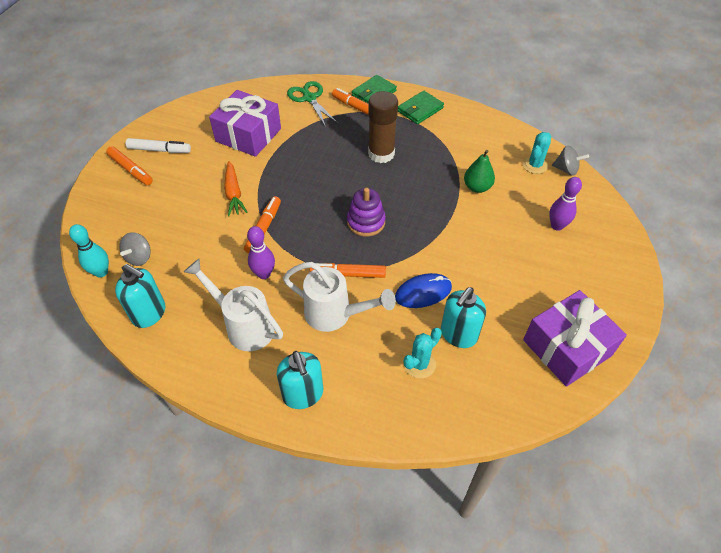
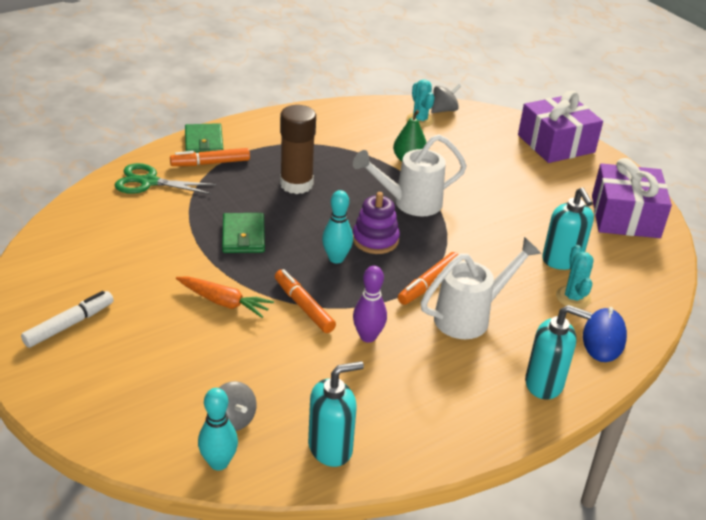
camera: 55 degrees left, 15 degrees down
orange marker [106,146,153,185] -> none
white watering can [184,259,283,351] -> white watering can moved to [353,134,467,216]
purple gift [209,90,281,157] -> purple gift moved to [518,91,603,163]
blue mouse [395,273,452,308] -> blue mouse moved to [583,307,627,362]
green wallet [398,91,444,124] -> green wallet moved to [222,213,265,253]
purple bowling pin [549,177,582,231] -> none
none -> turquoise bowling pin [322,190,353,264]

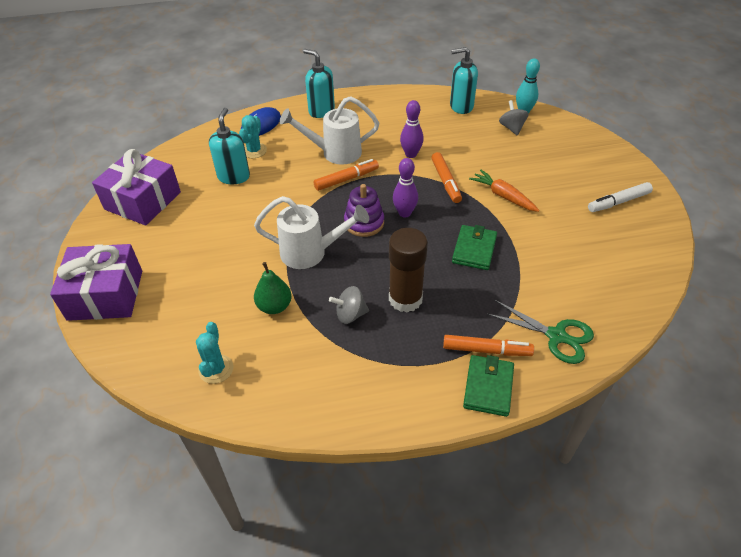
camera: 155 degrees left, 10 degrees up
turquoise bowling pin [322,190,353,264] -> purple bowling pin [393,158,418,218]
grey spinning top [431,83,461,113] -> grey spinning top moved to [329,286,369,324]

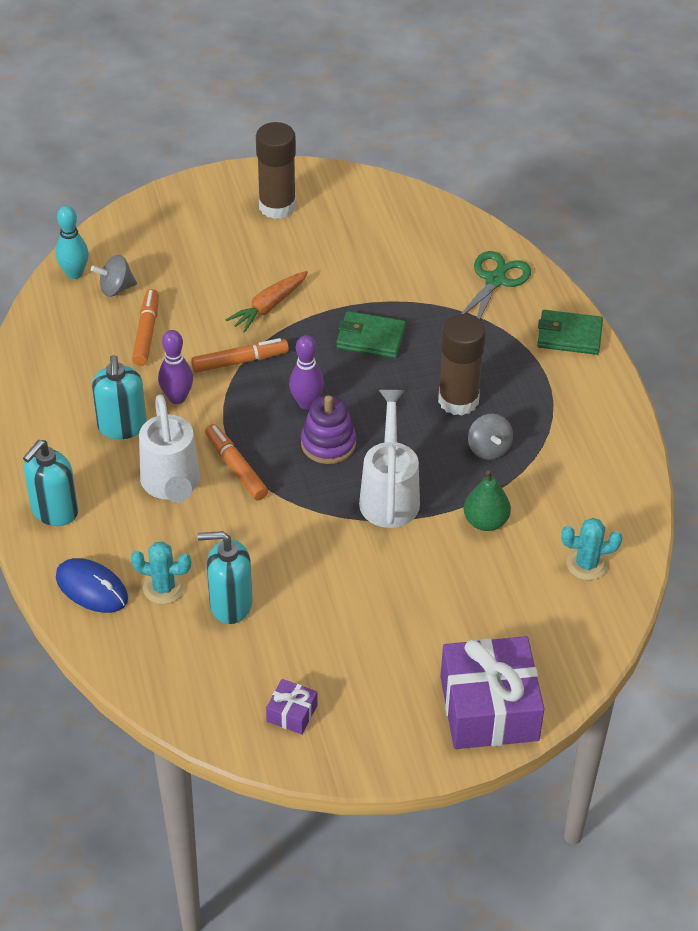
camera: 95 degrees left, 0 degrees up
purple gift [92,149,181,225] -> purple gift [266,679,317,734], size x0.44
orange marker [443,335,534,356] -> orange marker moved to [132,289,159,366]
turquoise soap dispenser [450,47,478,114] -> turquoise soap dispenser moved to [92,355,146,439]
white marker [588,182,653,212] -> brown glue stick [256,122,296,219]

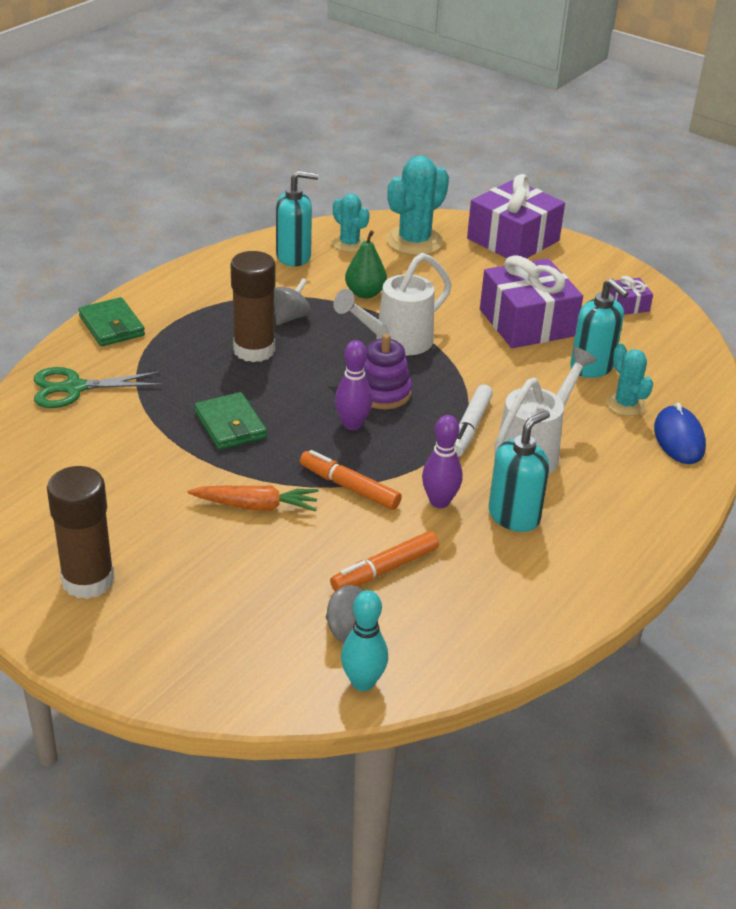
camera: 130 degrees left, 10 degrees down
turquoise soap dispenser [23,440,78,526] -> turquoise soap dispenser moved to [276,170,318,267]
orange marker [205,424,268,500] -> white marker [455,385,493,457]
none -> turquoise cactus [386,155,449,256]
none -> purple gift [480,255,583,348]

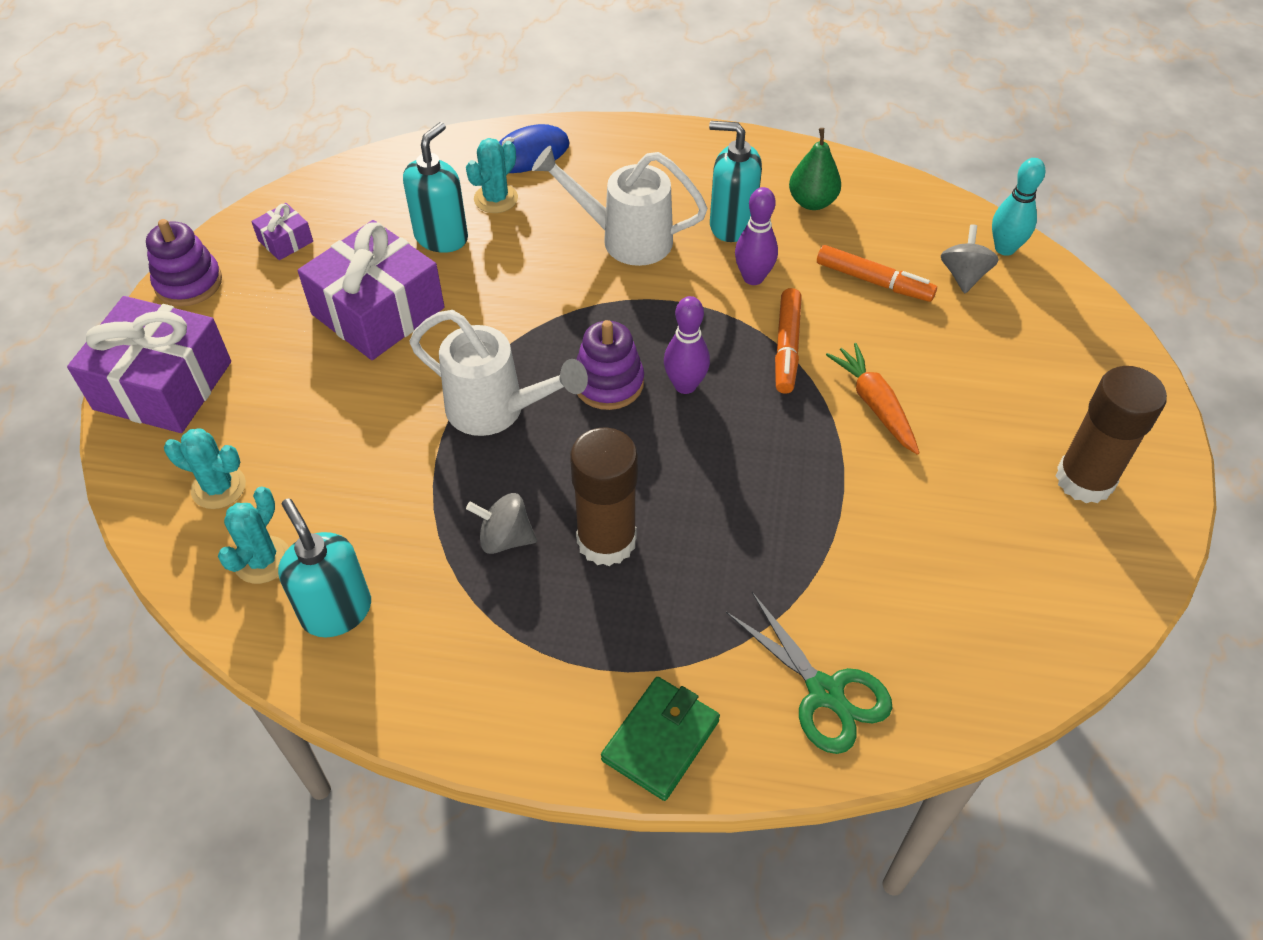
camera: 115 degrees left, 15 degrees up
green wallet [195,392,267,450] -> none
green pear [345,230,387,298] -> green pear moved to [789,128,841,210]
turquoise cactus [386,155,449,256] -> turquoise cactus [164,428,246,509], size x0.59
white marker [455,385,493,457] -> none
none -> purple stacking toy [146,219,222,306]

